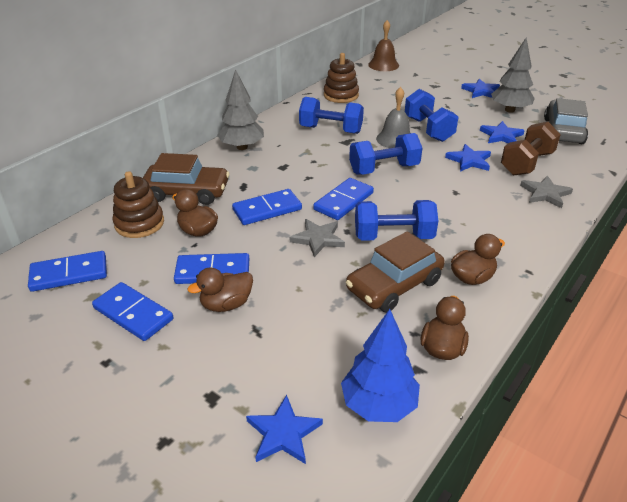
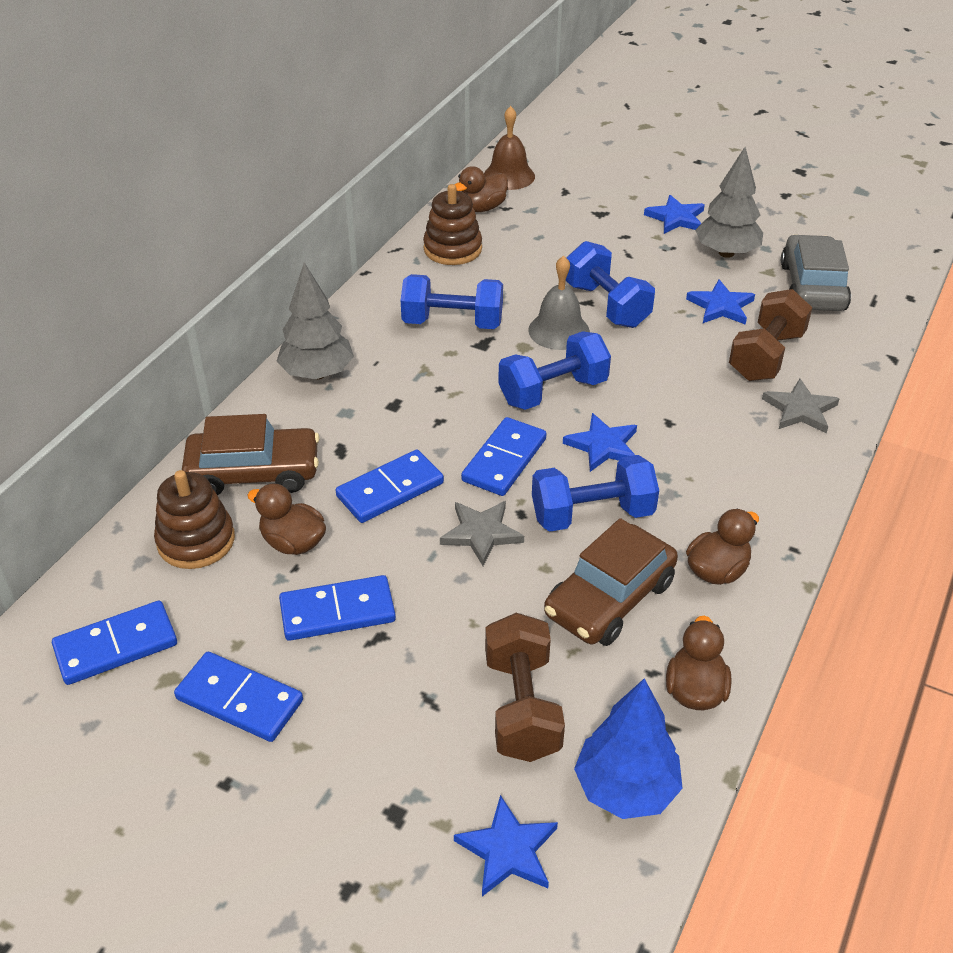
camera: 10 degrees left, 5 degrees up
brown duck [188,268,253,312] -> brown duck moved to [455,166,508,212]
blue star [445,144,491,172] -> blue star moved to [563,413,637,472]
none -> brown dumbbell [485,613,565,762]

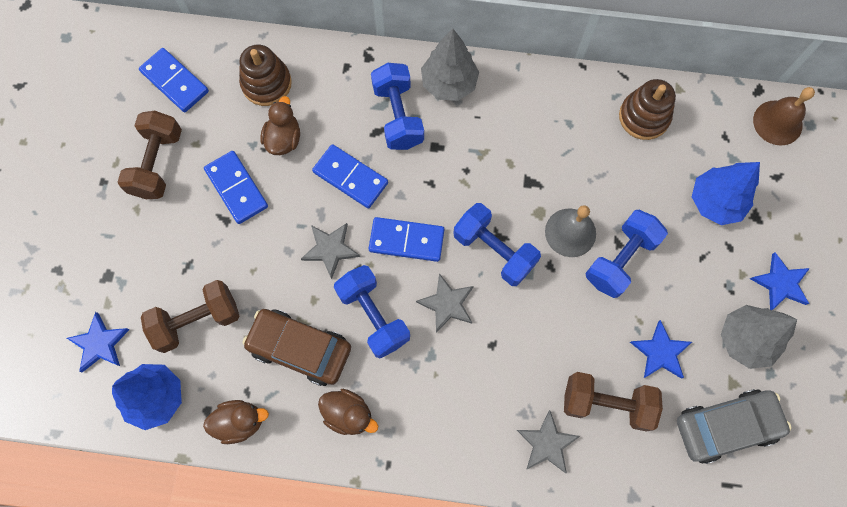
camera: 70 degrees right, 30 degrees up
blue domino [174,652,303,742] -> brown dumbbell [117,111,182,199]
brown car [182,414,319,495] -> none
blue dumbbell [401,274,503,329] -> blue dumbbell moved to [371,63,424,150]
brown duck [455,166,508,212] -> none
blue star [563,413,637,472] -> grey star [416,273,474,333]
none -> blue tree [692,162,760,225]

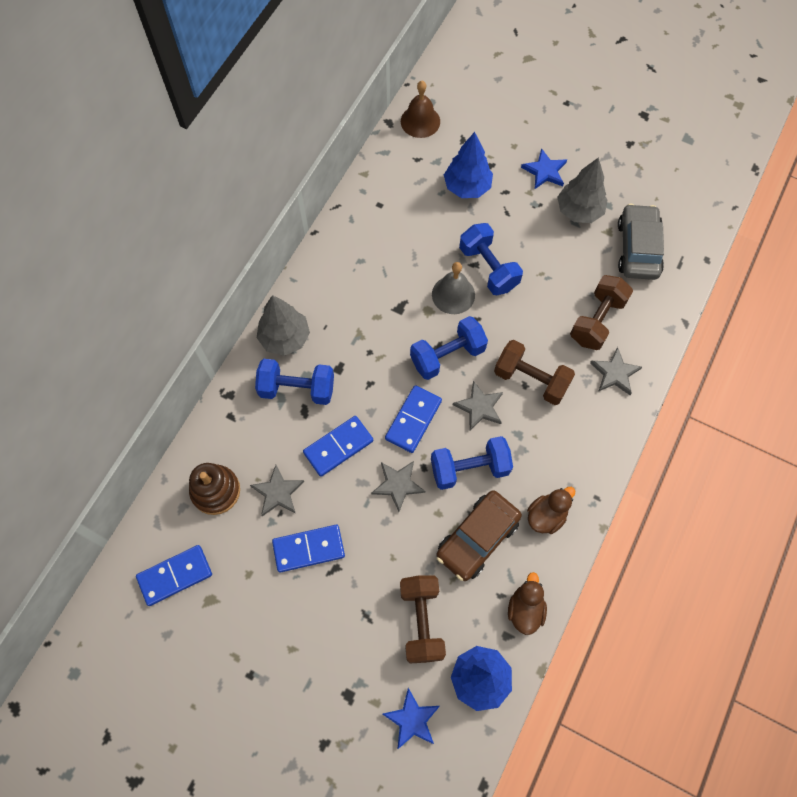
camera: 70 degrees left, 5 degrees down
brown dumbbell [117,111,182,199] -> brown dumbbell moved to [494,340,575,405]
brown duck [260,96,300,155] -> grey star [250,465,304,516]
brown stacking toy [619,79,676,140] -> none
blue star [630,320,692,379] -> none

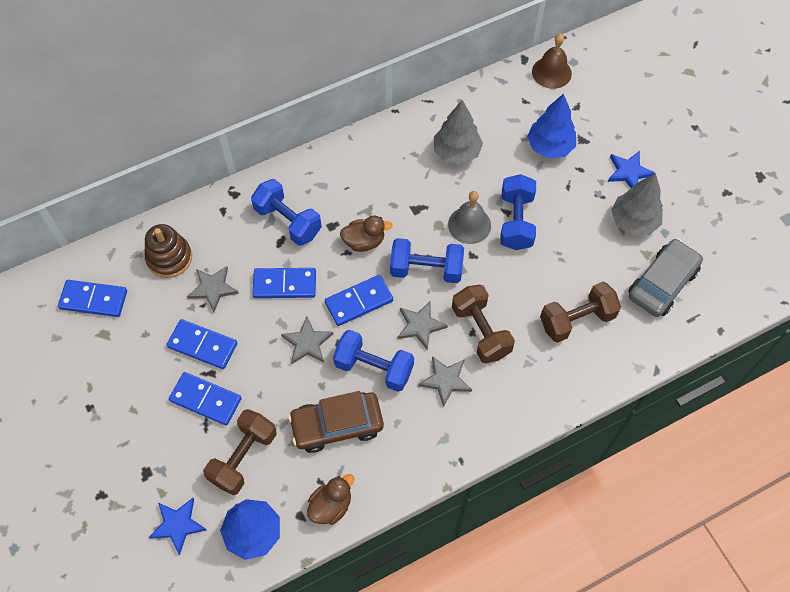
camera: 35 degrees right, 5 degrees down
grey tree [257,295,310,356] -> grey tree moved to [434,100,483,165]
brown duck [527,487,575,534] -> brown duck moved to [340,216,392,252]
grey star [590,347,642,395] -> grey star moved to [419,356,472,407]
none -> blue domino [169,372,242,425]

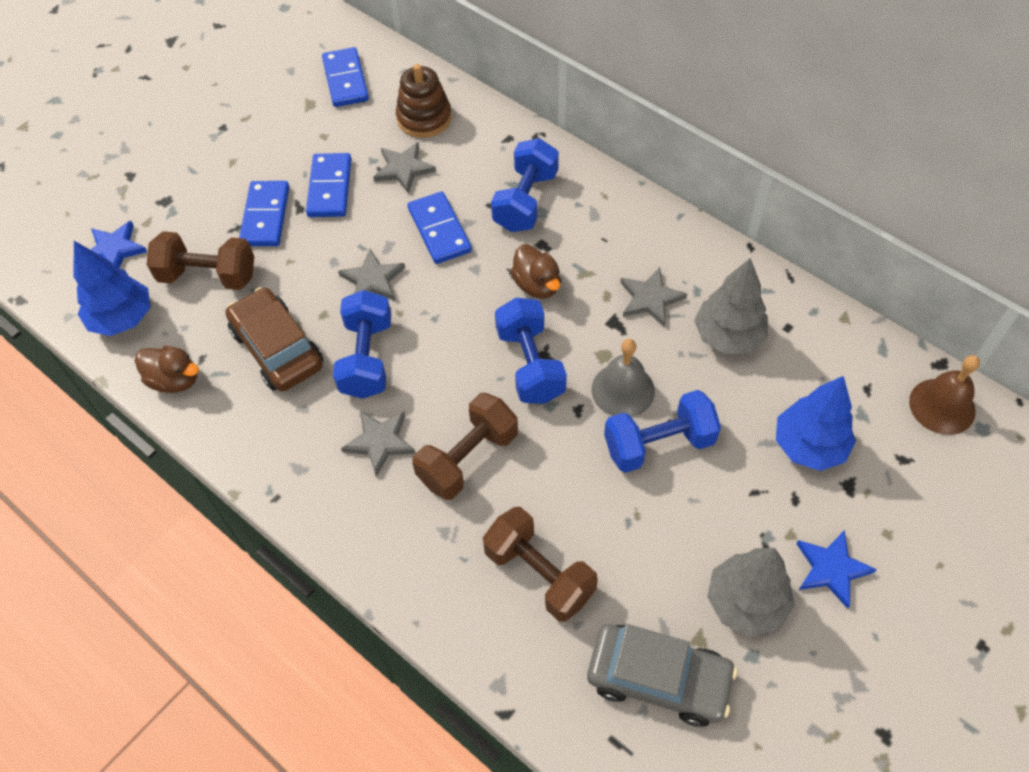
camera: 70 degrees right, 5 degrees down
blue domino [325,275,393,326] -> none
grey star [398,301,448,350] -> grey star moved to [620,267,687,326]

